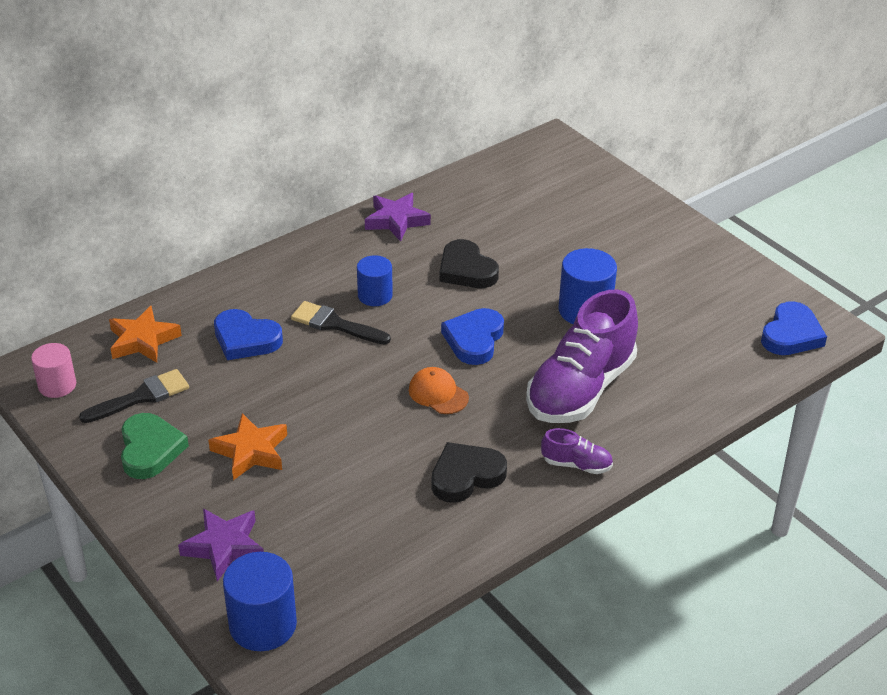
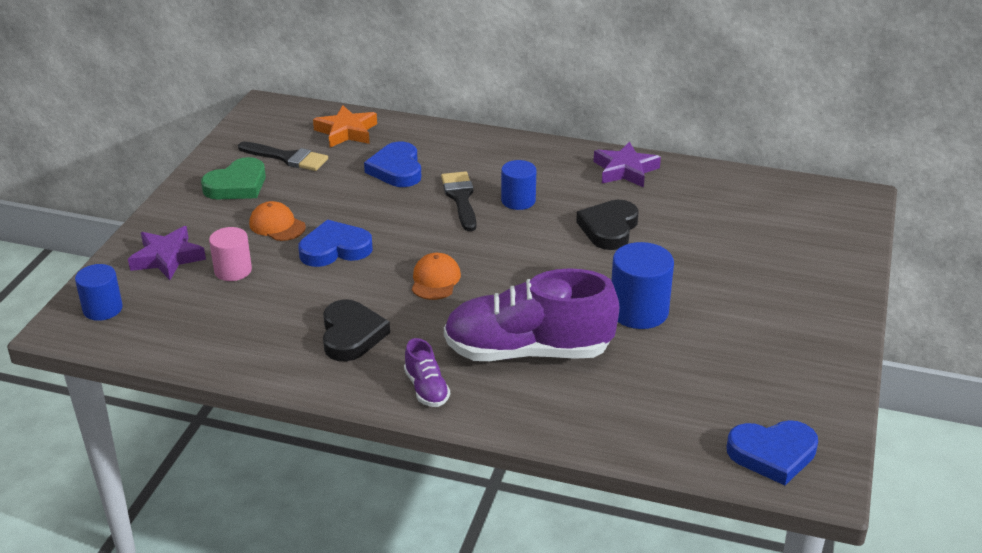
camera: 55 degrees right, 5 degrees down
pink cylinder [31,343,76,398] -> pink cylinder moved to [209,227,252,281]
orange star [208,413,287,480] -> orange cap [249,201,306,241]
blue cylinder [223,552,297,651] -> blue cylinder [75,264,123,321], size x0.66
black heart [431,442,507,503] -> black heart turned 60 degrees clockwise [323,299,390,362]
blue heart [441,308,504,365] -> blue heart moved to [298,220,373,267]

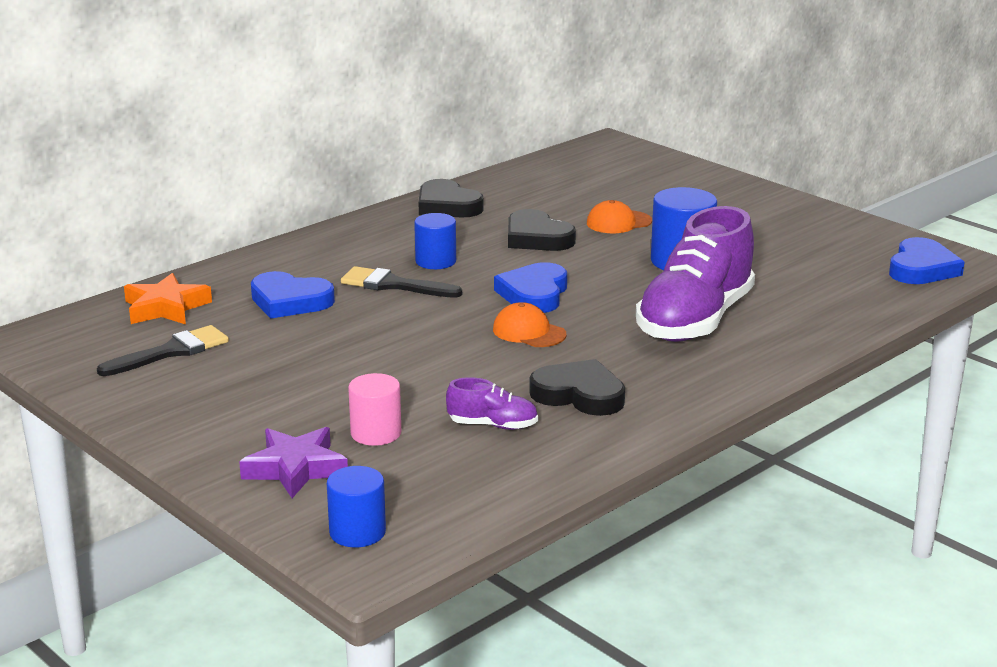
camera: 60 degrees left, 10 degrees down
green heart [201,157,266,199] -> none
orange cap [249,201,306,241] -> orange cap moved to [587,200,652,233]
blue heart [298,220,373,267] -> blue heart moved to [494,262,567,313]
purple shoe [404,338,450,407] -> purple shoe moved to [446,377,538,430]
purple star [594,141,661,188] -> black heart [419,179,484,218]

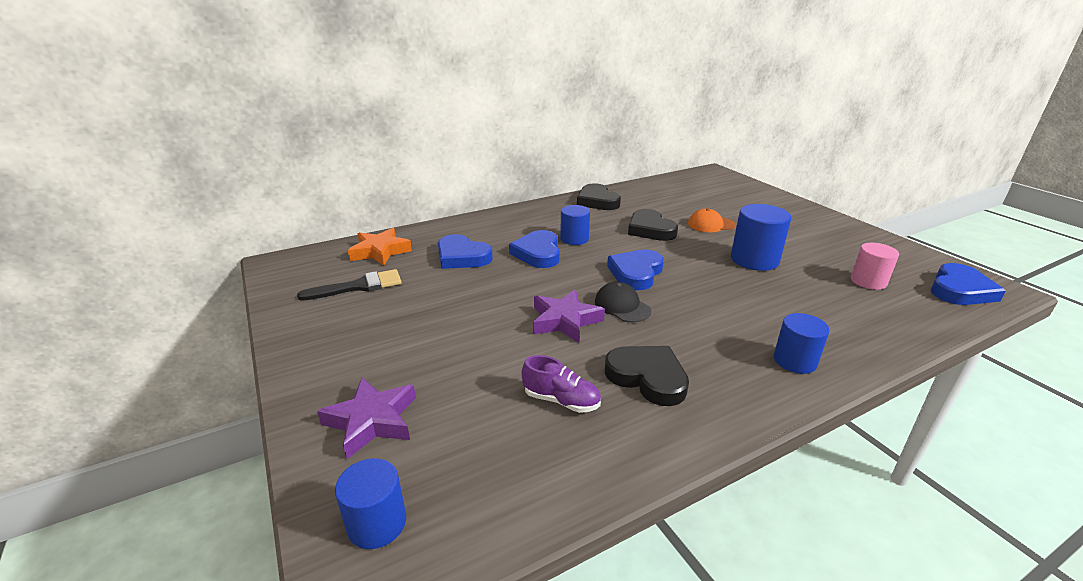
camera: 15 degrees right, 5 degrees up
black brush [341,266,462,298] -> blue heart [509,230,560,268]
pink cylinder [348,373,401,446] -> pink cylinder moved to [851,243,899,290]
orange cap [493,302,567,347] -> black cap [595,282,652,322]
purple shoe [636,206,755,342] -> none
none -> purple star [533,289,605,343]
none -> blue cylinder [774,313,830,374]

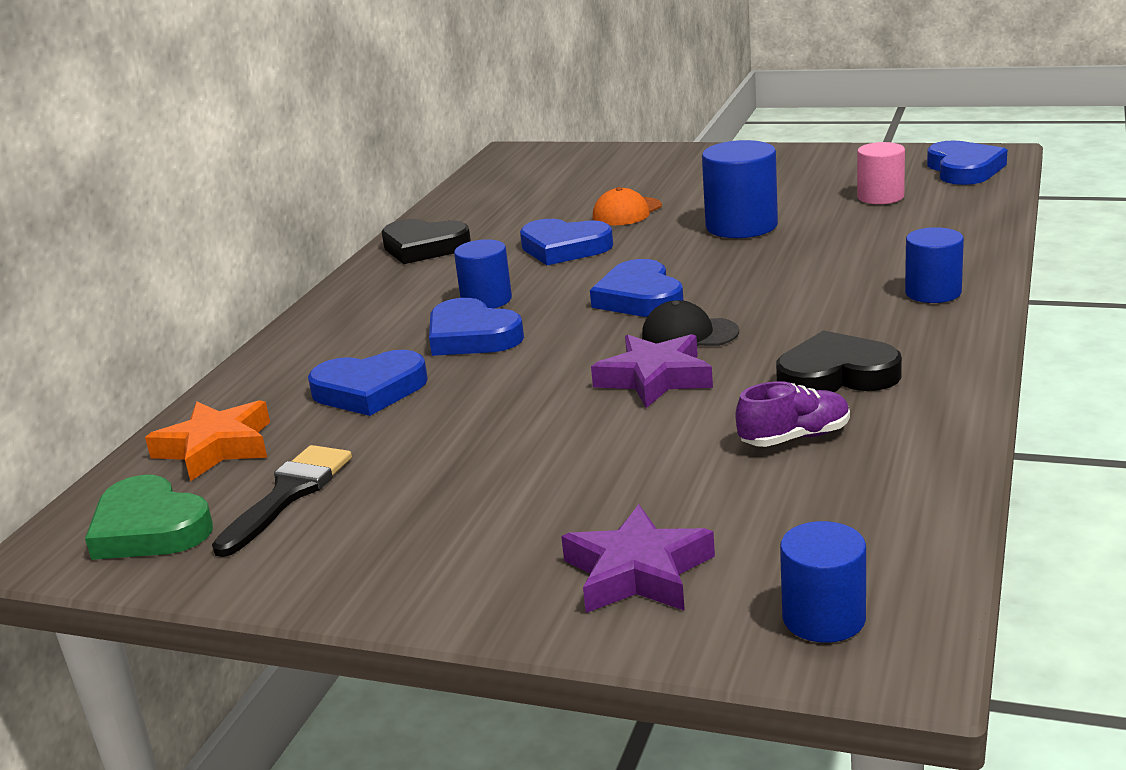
camera: 40 degrees left, 5 degrees down
black heart [628,209,678,241] -> blue heart [520,219,613,265]
none -> green heart [85,475,213,560]

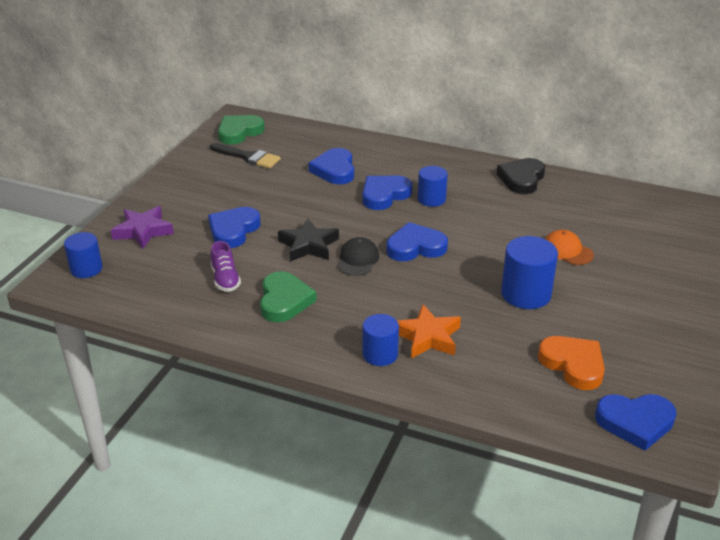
camera: 90 degrees right, 10 degrees up
orange star [145,400,270,481] -> orange star moved to [397,304,461,359]
blue heart [520,219,613,265] -> blue heart moved to [208,207,261,248]
purple star [591,334,713,408] -> black star [278,219,339,262]
black heart [776,330,902,392] -> green heart [260,271,317,322]
pink cylinder [857,142,905,204] -> orange heart [538,336,605,390]

